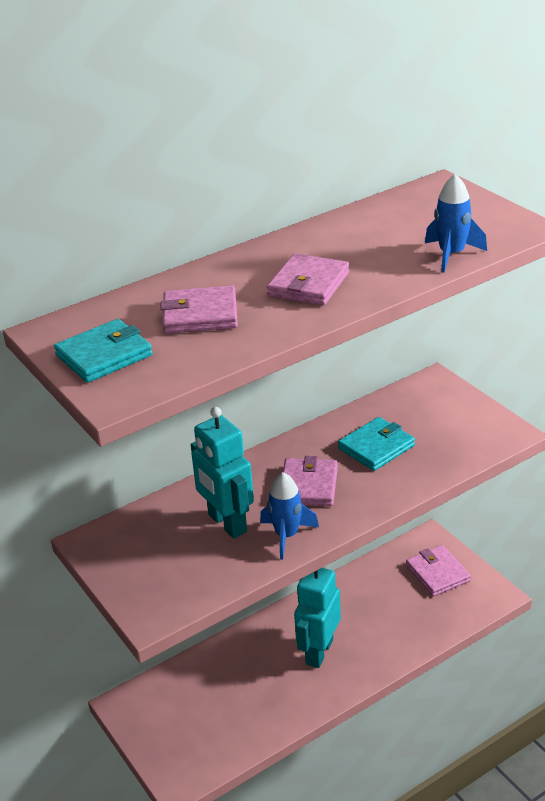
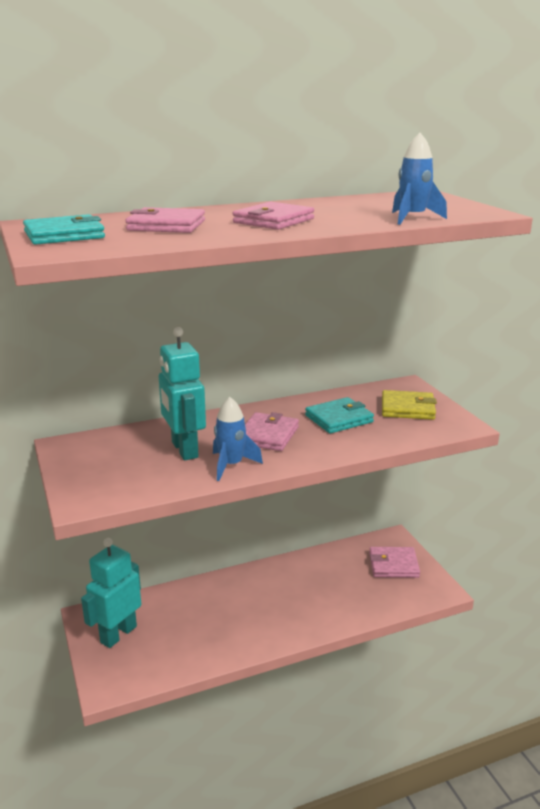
camera: 10 degrees right, 10 degrees down
turquoise robot [294,568,341,668] -> turquoise robot moved to [81,538,141,648]
pink wallet [406,545,471,597] -> pink wallet turned 75 degrees counterclockwise [369,547,420,578]
none -> yellow wallet [382,390,437,420]

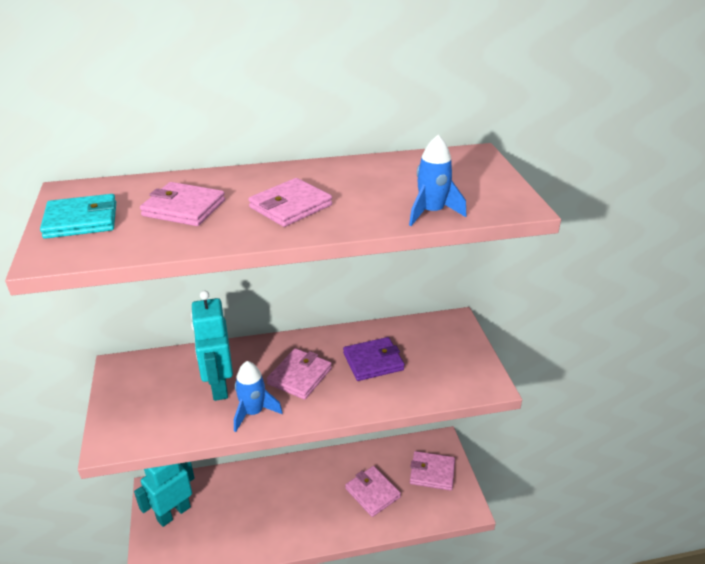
camera: 10 degrees right, 10 degrees up
turquoise wallet [305,397,374,434] -> purple wallet [343,337,405,381]
yellow wallet [382,390,437,420] -> none
none -> pink wallet [345,466,401,517]

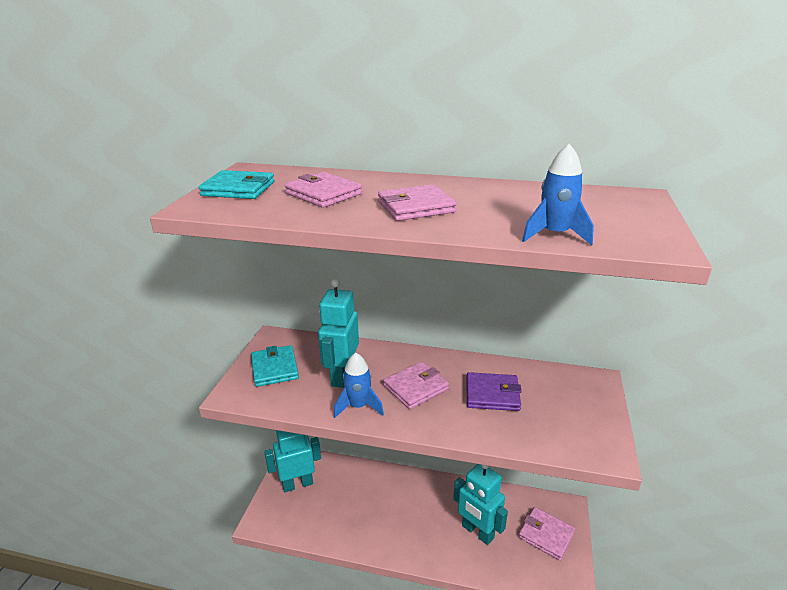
camera: 25 degrees right, 5 degrees down
pink wallet [345,466,401,517] -> turquoise robot [453,464,508,545]
none -> turquoise wallet [251,345,299,387]

